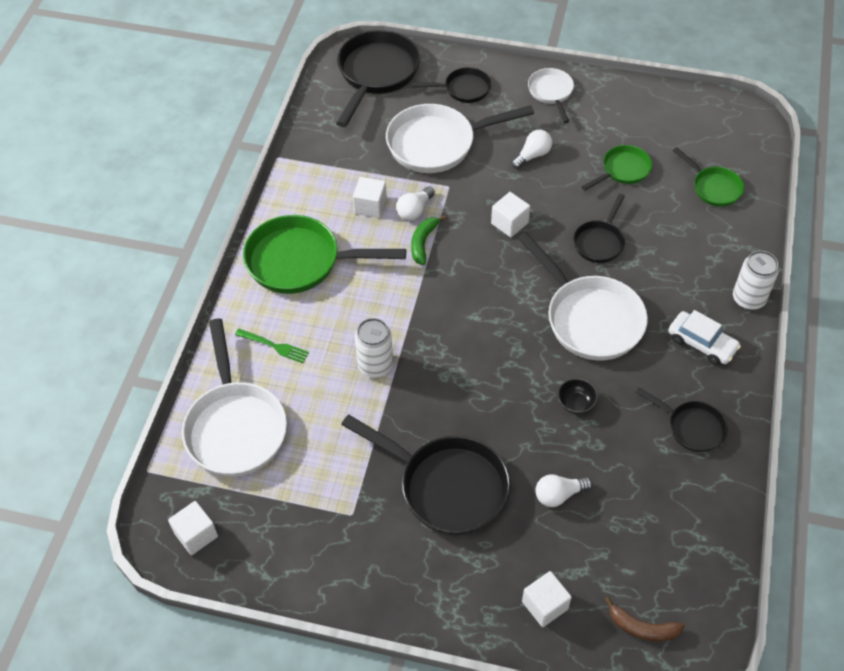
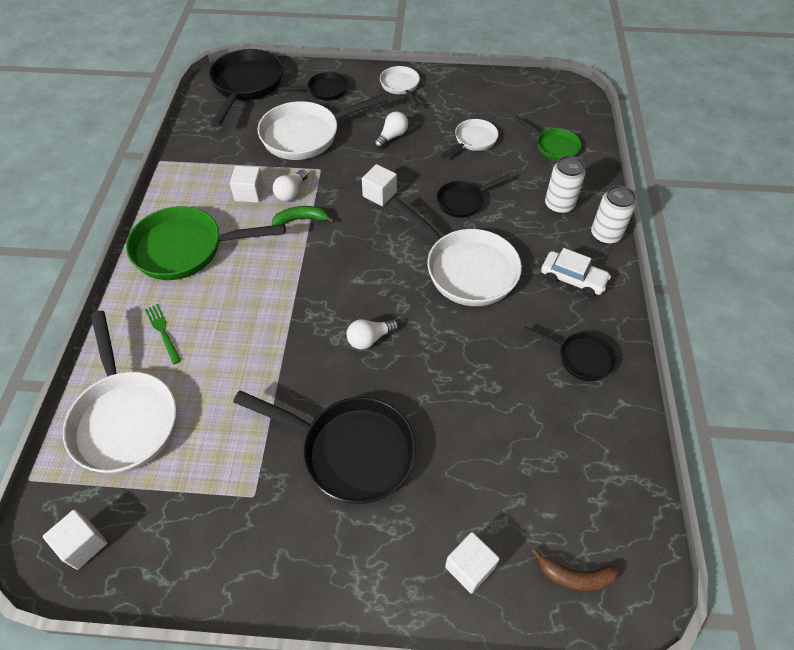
camera: 10 degrees left, 0 degrees up
green fork [235,329,309,363] -> green fork turned 135 degrees counterclockwise [145,304,181,364]
white can [355,318,393,377] -> white can moved to [545,156,586,214]
green banana [411,215,446,265] -> green banana turned 75 degrees clockwise [272,206,335,225]
white light bulb [535,474,592,507] -> white light bulb moved to [347,319,399,350]
black bowl [557,378,598,414] -> none
black pan [574,194,625,263] -> black pan turned 45 degrees clockwise [437,174,511,218]
green pan [581,145,652,191] -> white pan [440,119,498,159]

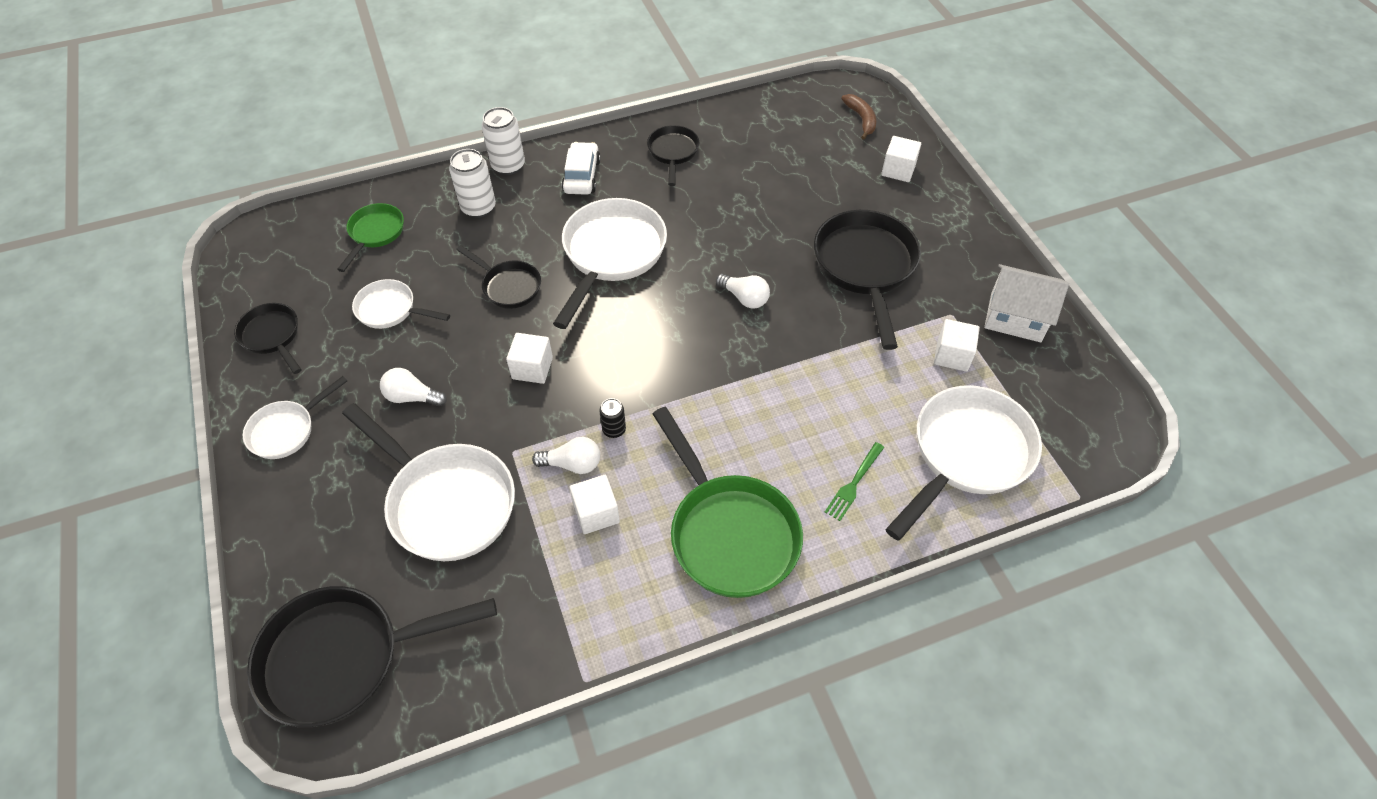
camera: 115 degrees left, 0 degrees up
white cube [43,509,108,570] -> white cube moved to [934,319,980,372]
green banana [272,206,335,225] -> black can [599,398,626,438]
black pan [278,72,348,100] -> black pan moved to [234,303,302,374]
none -> white house [984,264,1069,342]

